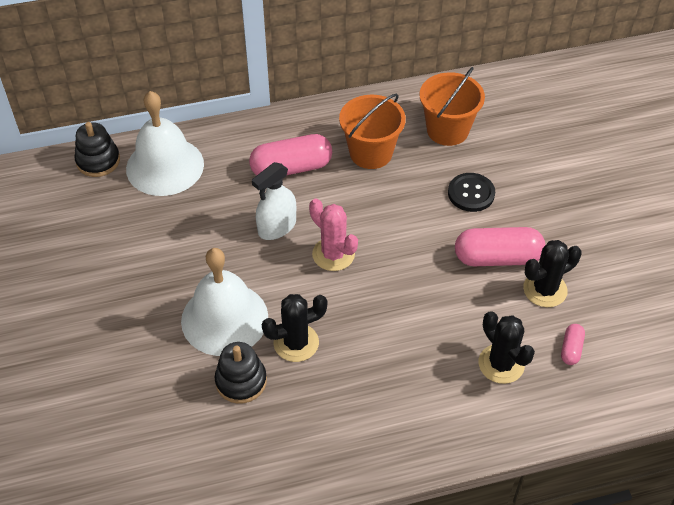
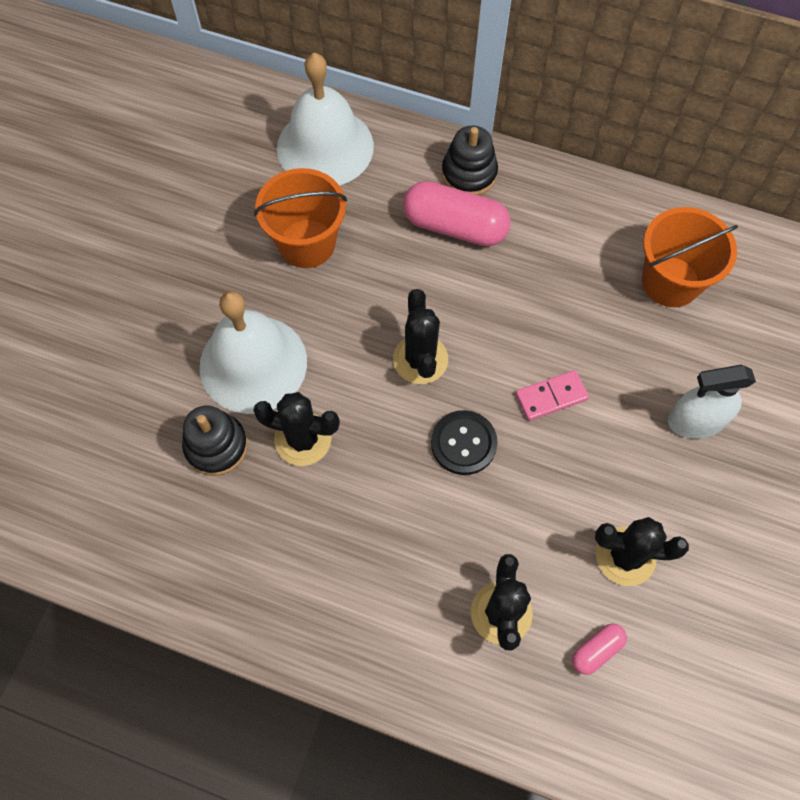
camera: 35 degrees right, 15 degrees up
black stacking toy [74,122,120,177] -> black stacking toy moved to [442,125,498,195]
white spray bottle [252,162,296,240] -> white spray bottle moved to [668,364,756,439]
pink cactus [309,199,358,271] -> black cactus [393,289,448,384]
orange bucket [339,94,406,169] -> orange bucket moved to [254,168,347,268]
black button [448,173,495,212] -> black button moved to [431,410,498,475]
pink capsule [455,227,545,266] -> none
none -> pink domino [516,370,589,421]

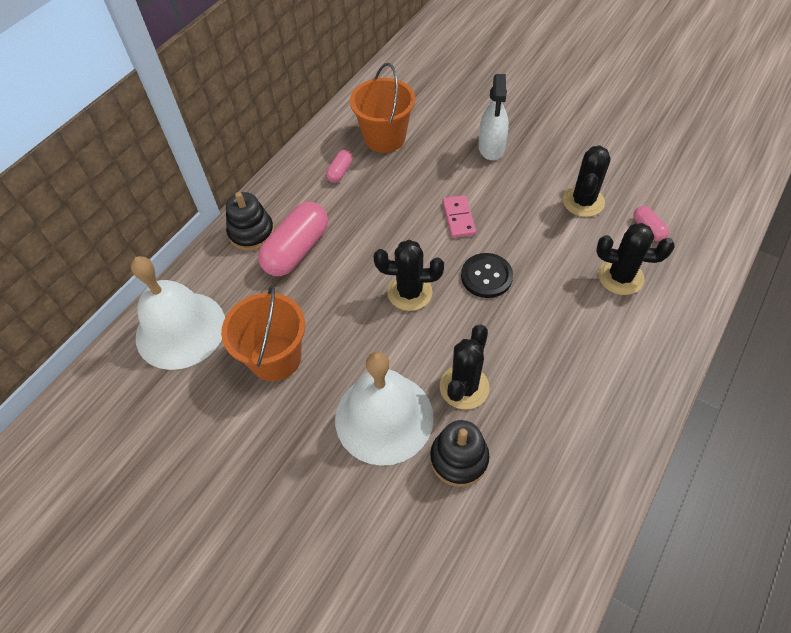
camera: 75 degrees left, 10 degrees down
none -> pink capsule [326,150,353,183]

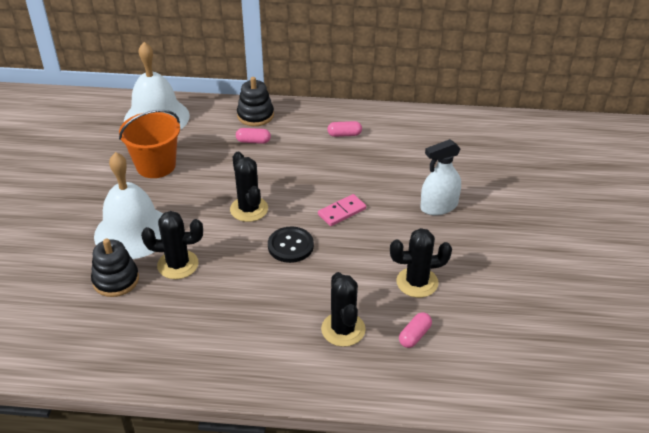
camera: 60 degrees right, 15 degrees down
pink capsule [258,202,328,276] -> pink capsule [236,128,271,144], size x0.48
orange bucket [350,63,415,153] -> none

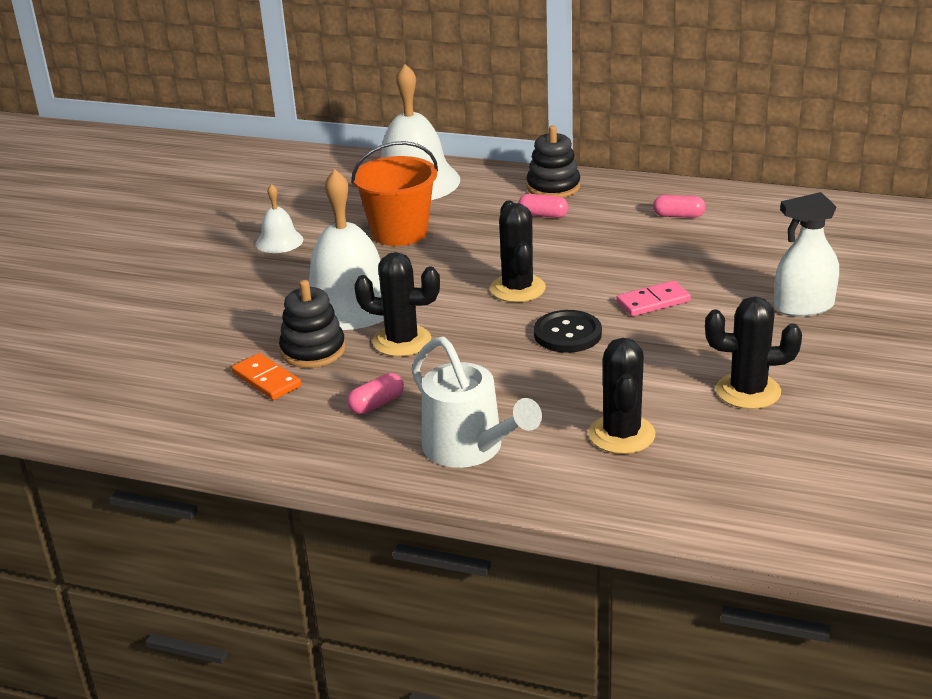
camera: 15 degrees right, 10 degrees down
pink capsule [399,312,432,348] -> pink capsule moved to [347,373,404,414]
none -> orange domino [232,353,301,400]
none -> white bell [256,184,303,253]
none -> white watering can [412,337,542,468]

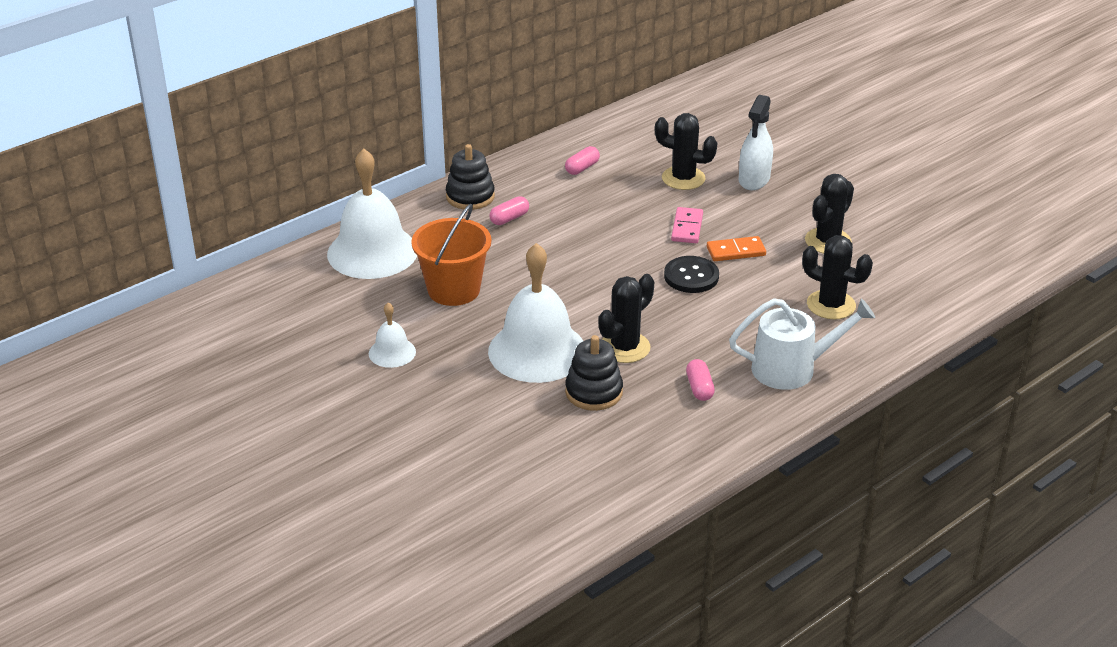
camera: 60 degrees left, 5 degrees up
orange domino [232,353,301,400] -> orange domino moved to [707,236,766,261]
black cactus [490,200,546,302] -> black cactus moved to [655,113,717,190]

